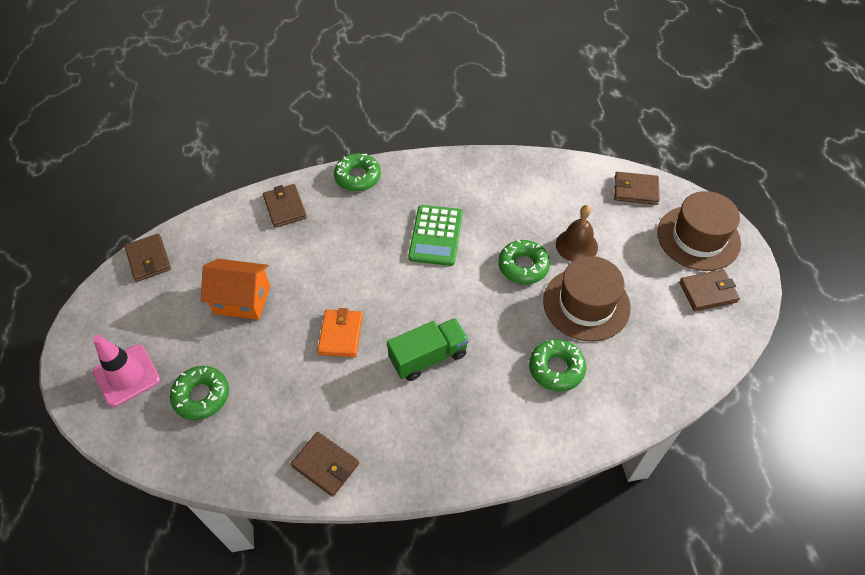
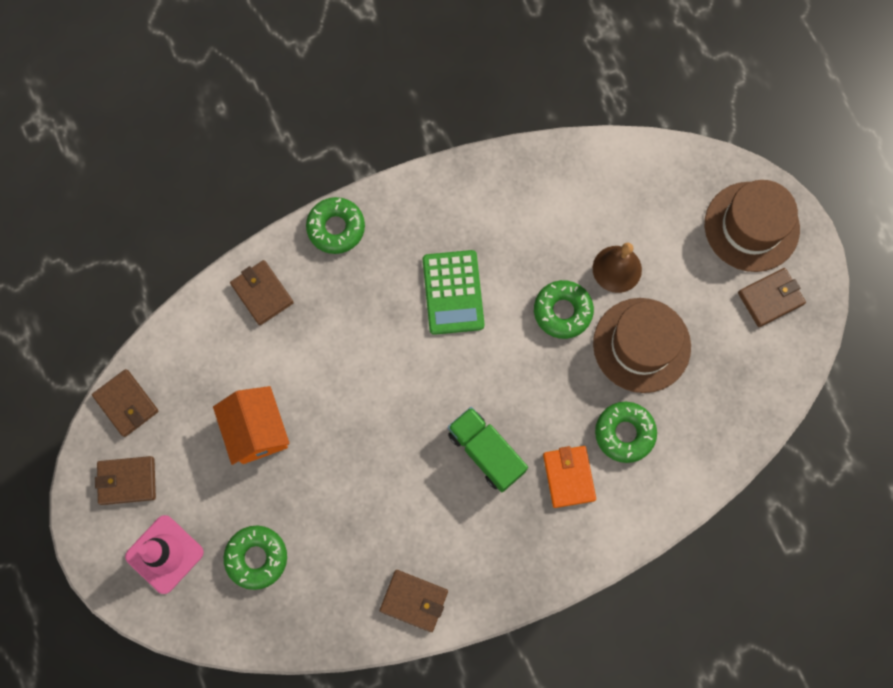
camera: 15 degrees left, 20 degrees up
orange house [201,259,270,320] -> orange house turned 75 degrees clockwise [213,386,290,465]
orange wallet [317,308,363,357] -> orange wallet moved to [543,446,596,508]
green truck [387,318,469,381] -> green truck turned 90 degrees counterclockwise [448,407,528,492]
brown wallet [614,172,660,205] -> brown wallet moved to [95,456,156,505]

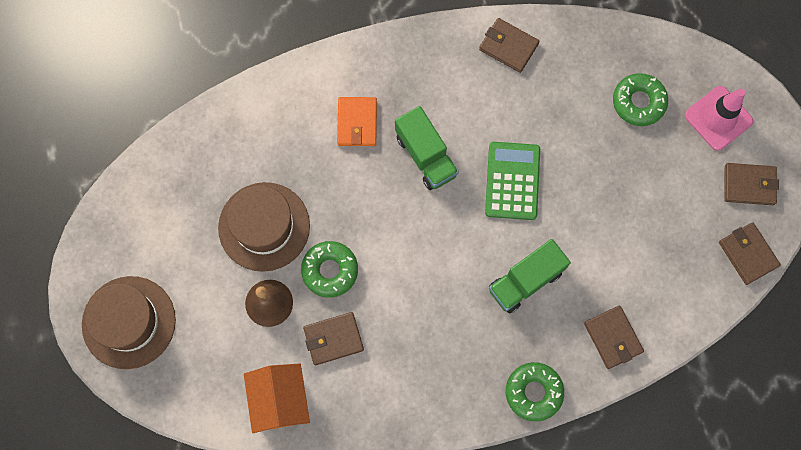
camera: 170 degrees left, 0 degrees up
orange house [213,386,290,465] -> orange house moved to [244,363,310,433]
green calculator [423,250,484,335] -> green calculator moved to [485,142,540,220]
green donut [595,402,657,463] -> none
brown wallet [738,268,806,327] -> brown wallet moved to [303,312,364,365]
none -> green truck [489,239,571,314]

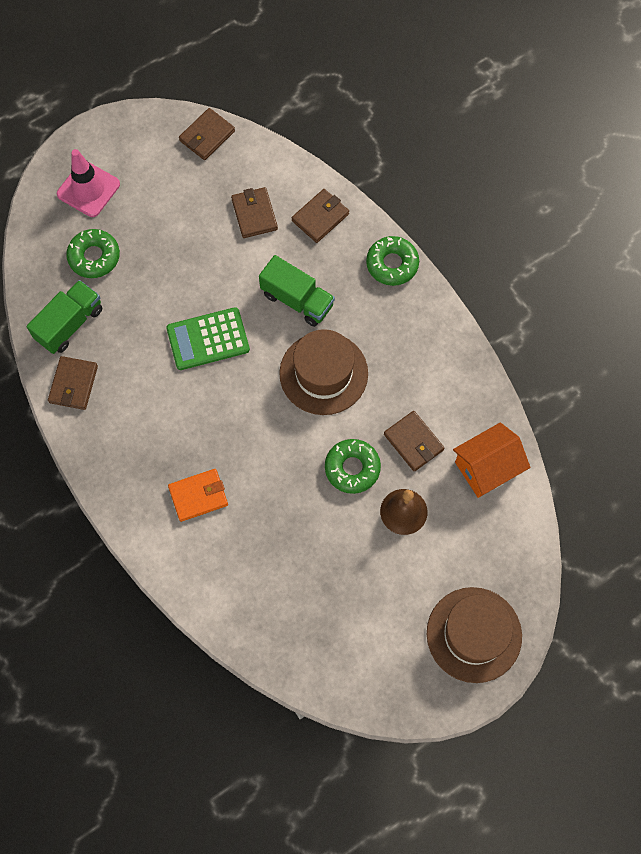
camera: 110 degrees left, 5 degrees down
brown hat [218,182,310,272] -> brown hat moved to [279,329,368,415]
green truck [395,106,459,190] -> green truck moved to [27,280,102,354]
brown wallet [724,163,779,205] -> brown wallet moved to [231,187,278,238]

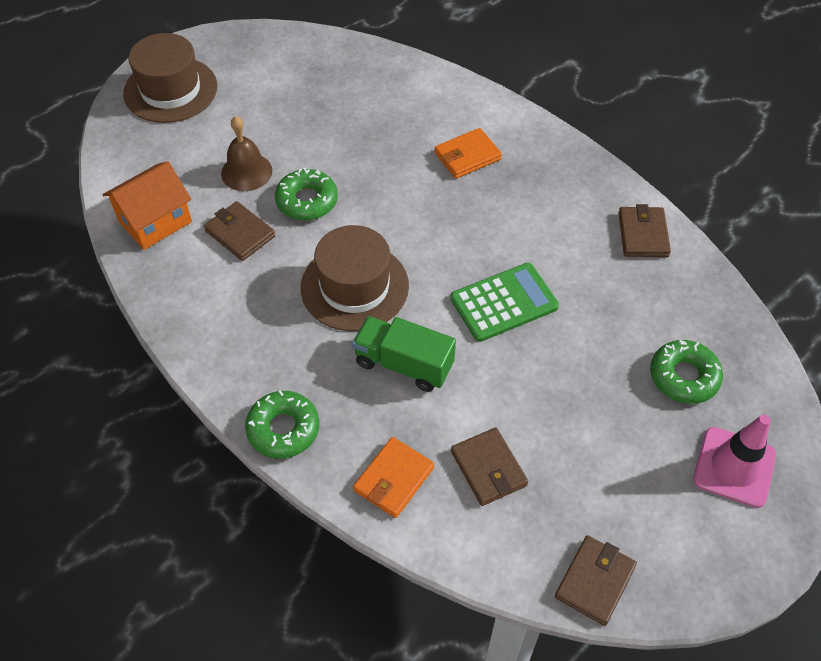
camera: 170 degrees right, 15 degrees down
green truck [27,280,102,354] -> none
brown wallet [292,189,349,243] -> orange wallet [353,437,434,518]

